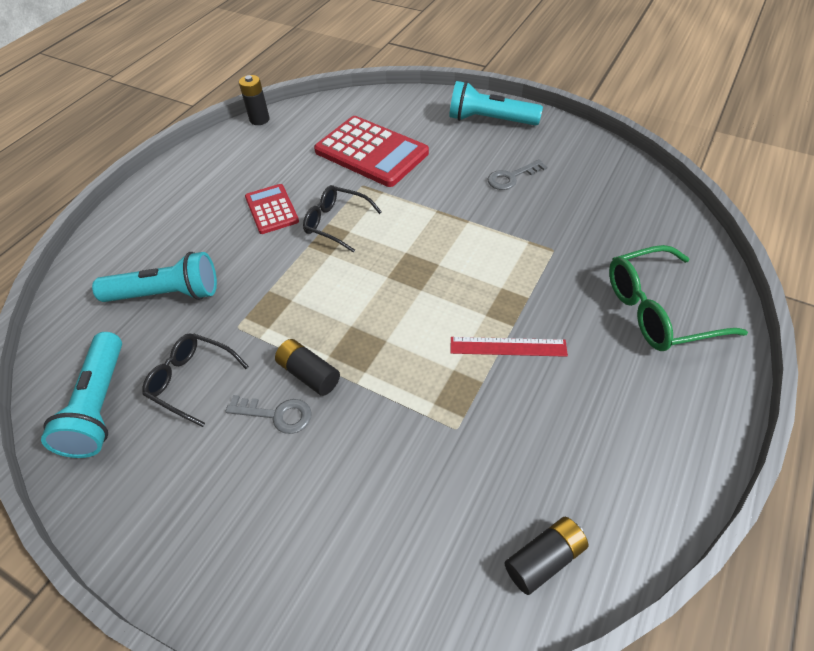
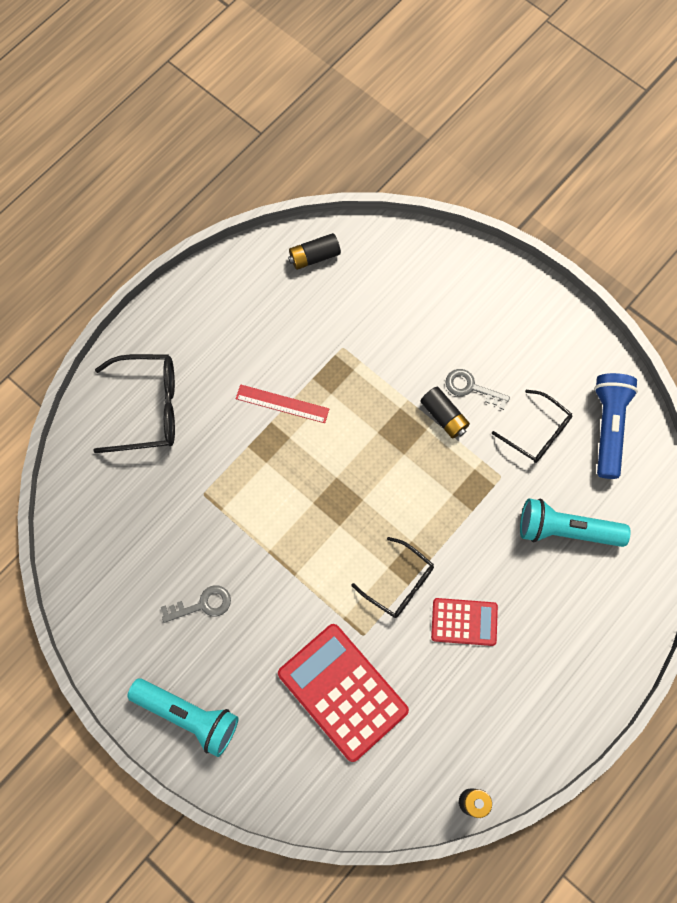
camera: 170 degrees left, 20 degrees up
turquoise flashlight [41,332,122,458] -> blue flashlight [594,373,638,479]
red calculator [245,184,299,234] -> red calculator turned 75 degrees counterclockwise [431,598,498,646]
green glasses [609,245,748,351] -> black glasses [93,354,175,453]

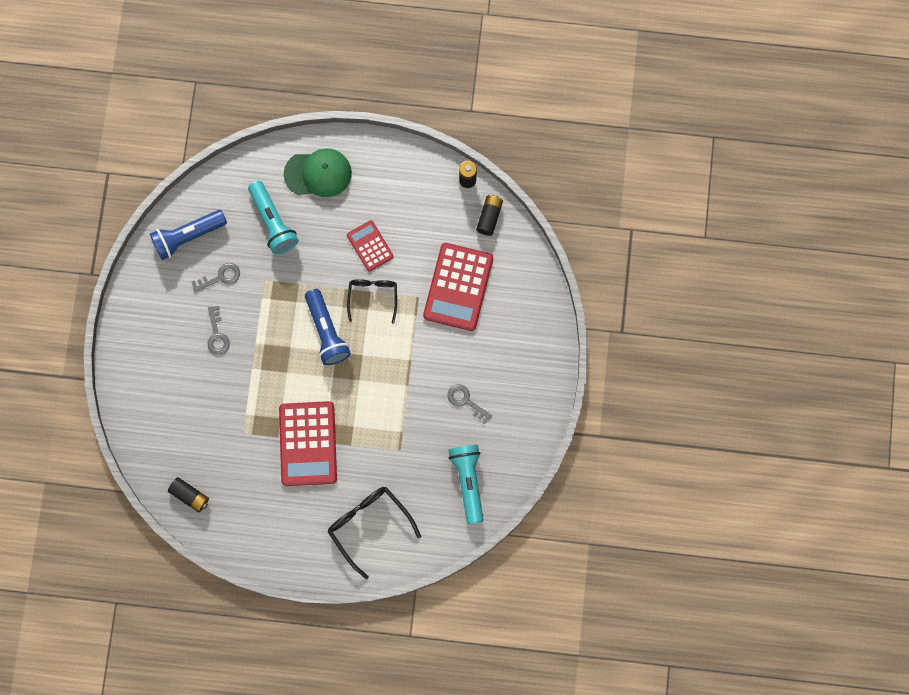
camera: 125 degrees left, 5 degrees up
turquoise flashlight [127,678,239,757] -> turquoise flashlight moved to [449,445,484,524]
red ruler [236,384,329,423] -> red calculator [279,401,337,486]
black battery [420,387,470,439] -> black battery moved to [476,195,503,236]
black glasses [492,390,572,463] -> grey key [191,263,240,292]
none -> green cap [284,148,352,197]
none -> blue flashlight [305,289,351,365]

